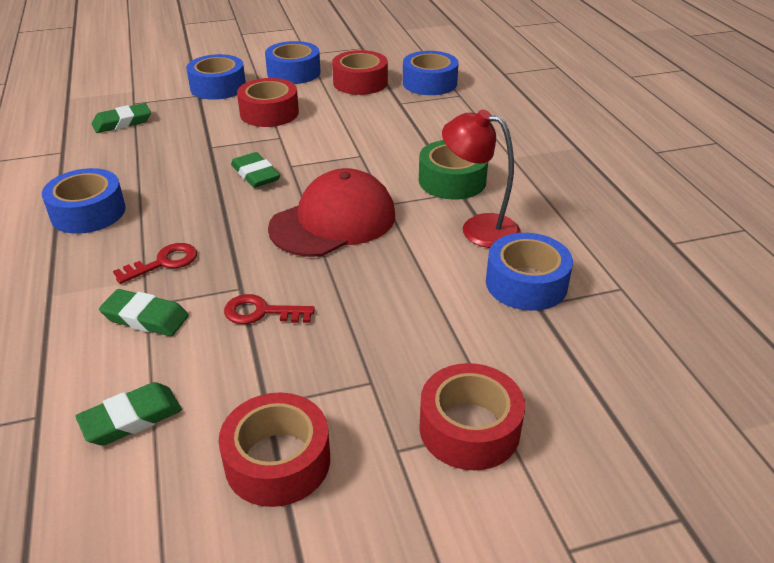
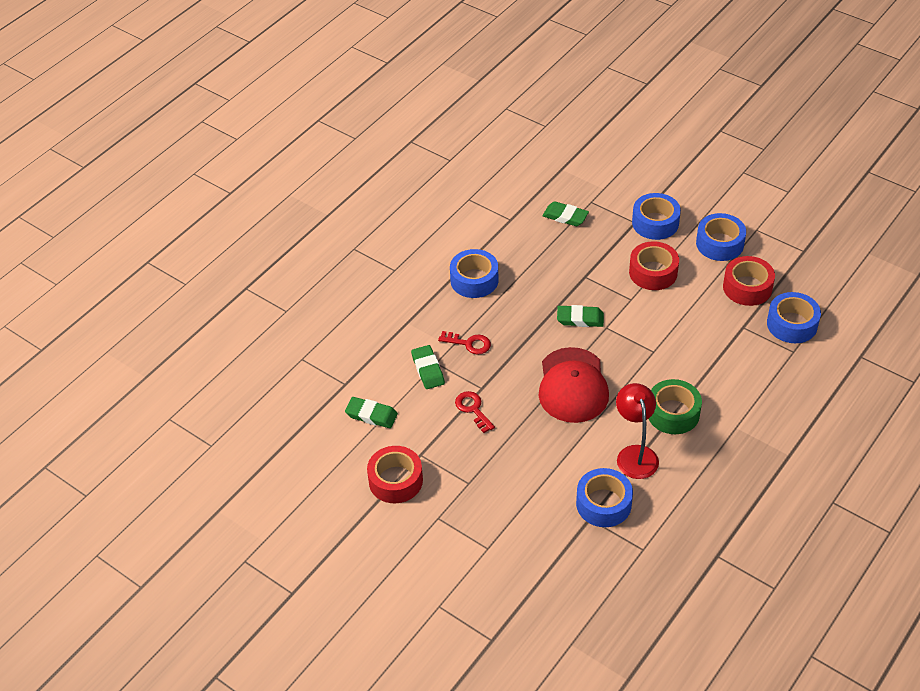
camera: 55 degrees right, 10 degrees up
green eraser [231,152,280,188] -> green eraser turned 75 degrees clockwise [557,305,604,327]
red cap [268,168,395,257] -> red cap turned 75 degrees clockwise [539,347,609,423]
red tape [419,363,525,470] -> none

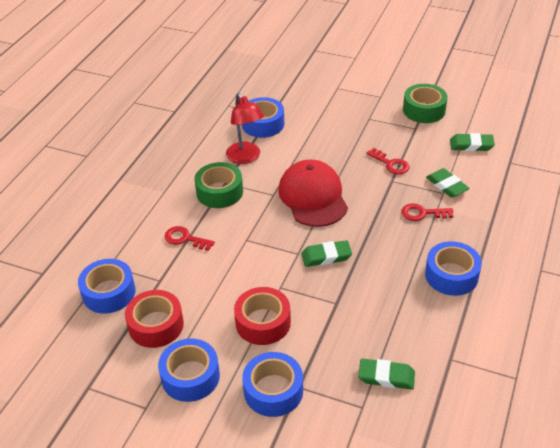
camera: 165 degrees right, 5 degrees down
red tape [367,446,423,503] -> green tape [403,84,448,123]
none -> red key [164,226,215,251]

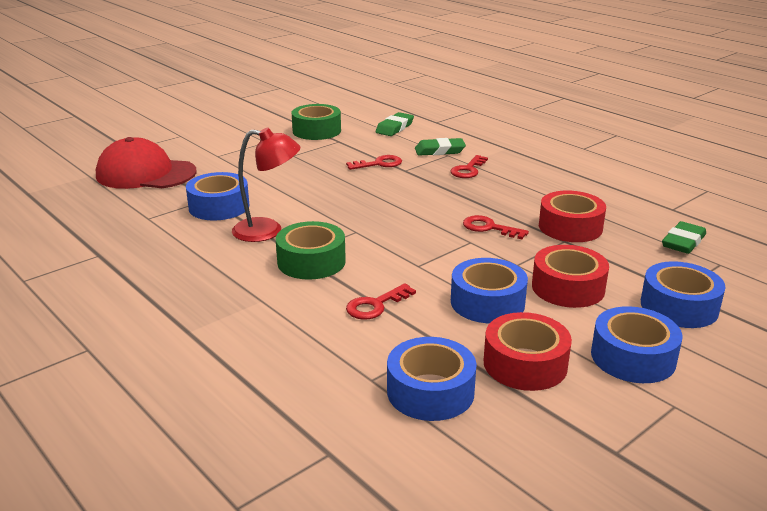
camera: 65 degrees left, 15 degrees down
red cap [278,160,348,227] -> red cap moved to [96,137,196,189]
green eraser [301,240,352,267] -> red key [463,215,529,239]
blue tape [425,241,482,296] -> blue tape moved to [451,258,528,323]
none -> red tape [539,191,606,242]

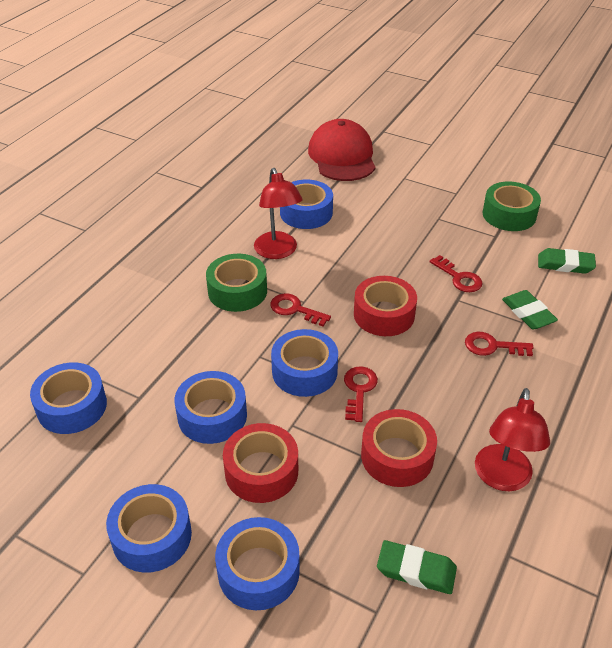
camera: 70 degrees right, 15 degrees up
red key [346,283,416,320] -> red key moved to [270,293,331,326]
red tape [484,312,572,391] -> red tape moved to [354,276,417,336]
none -> blue tape [271,329,338,397]
none -> red lamp [475,388,550,491]

